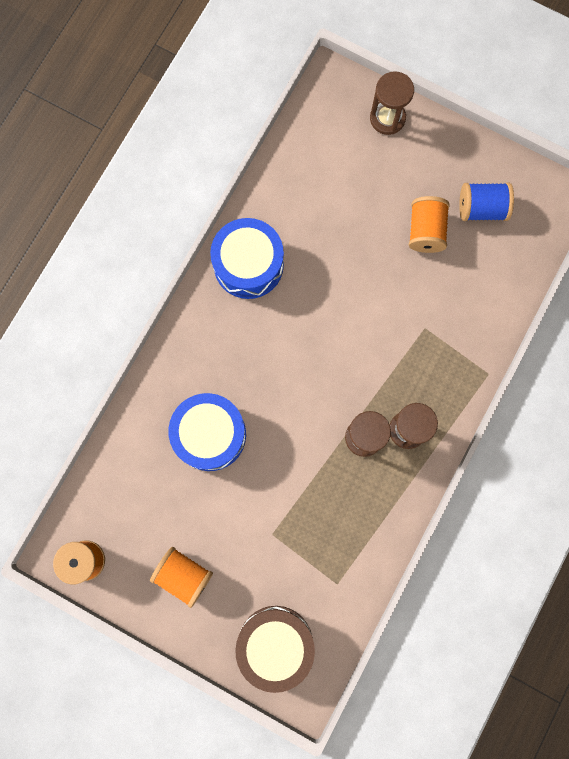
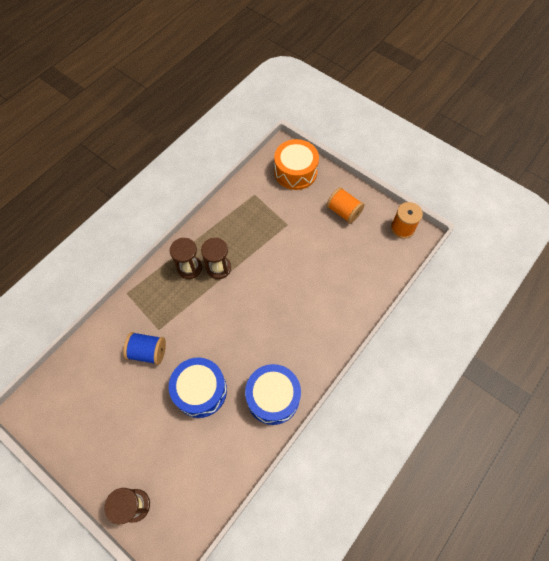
camera: 170 degrees left, 15 degrees down
blue drum [168,393,246,471] -> blue drum moved to [169,357,227,418]
brown drum [235,606,315,693] -> orange drum [274,139,319,190]
orange spool [409,196,450,253] -> none
blue spool [459,182,514,221] -> blue spool moved to [123,332,166,365]

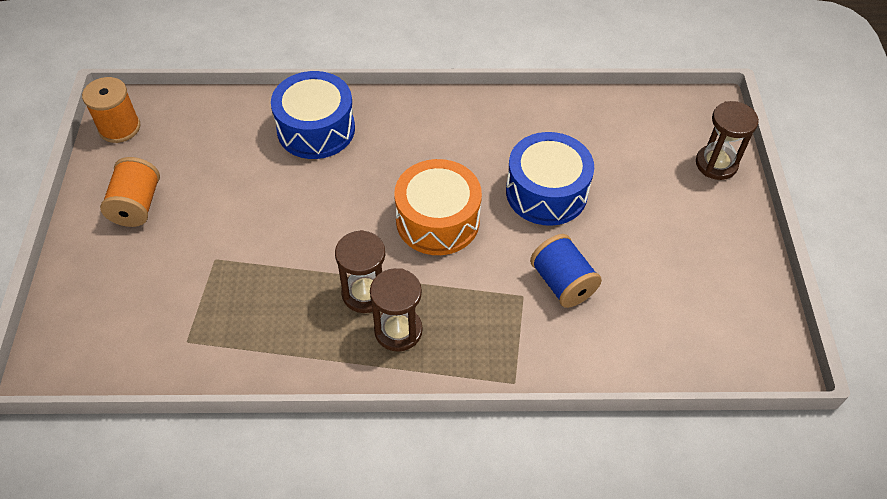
camera: 130 degrees left, 10 degrees down
blue drum [245,364,301,425] -> blue drum moved to [271,71,355,159]
orange drum [274,139,319,190] -> orange drum moved to [394,159,482,255]

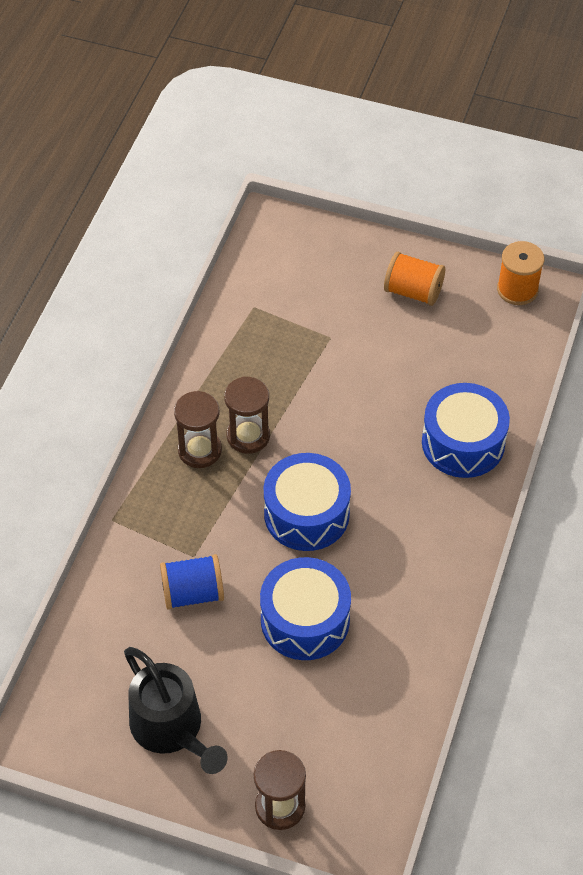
camera: 110 degrees right, 0 degrees up
orange drum [394,159,482,255] -> blue drum [264,453,351,551]
none -> black watering can [124,647,228,774]

